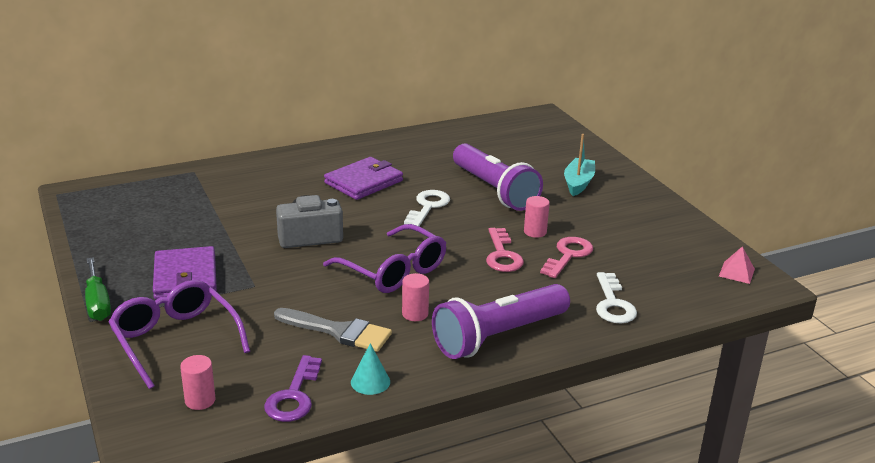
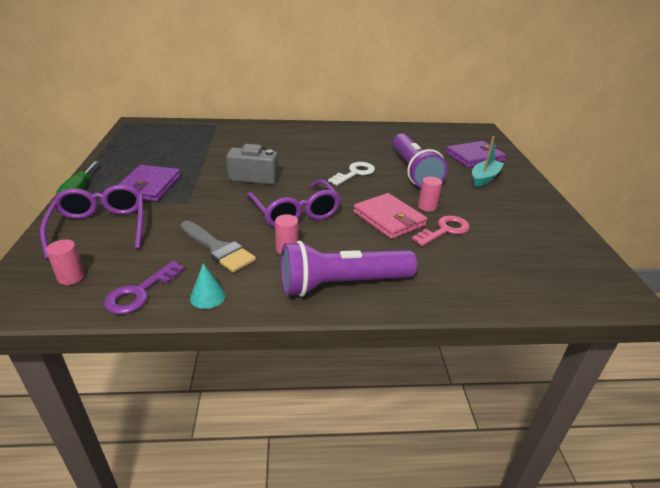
camera: 20 degrees right, 5 degrees up
purple wallet [324,157,403,200] -> purple wallet moved to [446,141,506,168]
pink key [486,228,524,272] -> pink wallet [353,193,427,239]
white key [596,272,637,324] -> none
pink pyramid [719,246,755,284] -> none

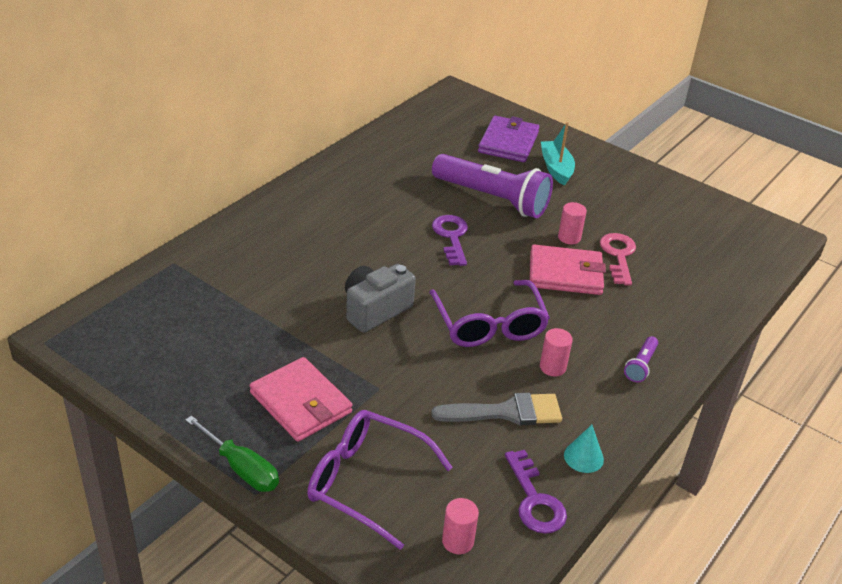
camera: 50 degrees left, 5 degrees up
purple wallet [118,165,181,202] -> pink wallet [250,357,353,442]
purple glasses [247,180,341,227] -> purple glasses turned 60 degrees clockwise [429,280,550,347]
purple flashlight [281,241,417,297] -> purple flashlight [624,336,658,383], size x0.42
white key [328,162,375,186] -> purple key [432,215,468,266]

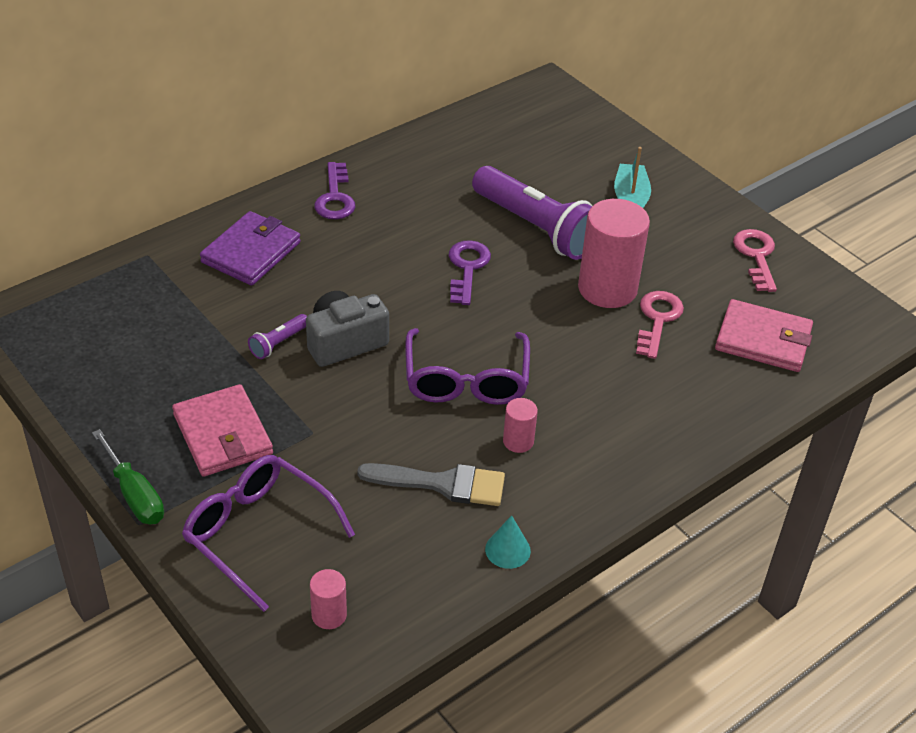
camera: 15 degrees right, 5 degrees up
purple wallet [478,116,539,162] -> purple wallet moved to [200,211,301,286]
purple key [505,450,567,534] -> purple key moved to [314,162,355,219]
pink wallet [530,245,606,295] -> pink wallet moved to [715,299,813,372]
pink cylinder [558,202,587,244] -> pink cylinder [578,199,650,308], size x2.15
purple flashlight [624,336,658,383] -> purple flashlight moved to [248,314,307,359]
none -> pink key [733,229,777,292]

